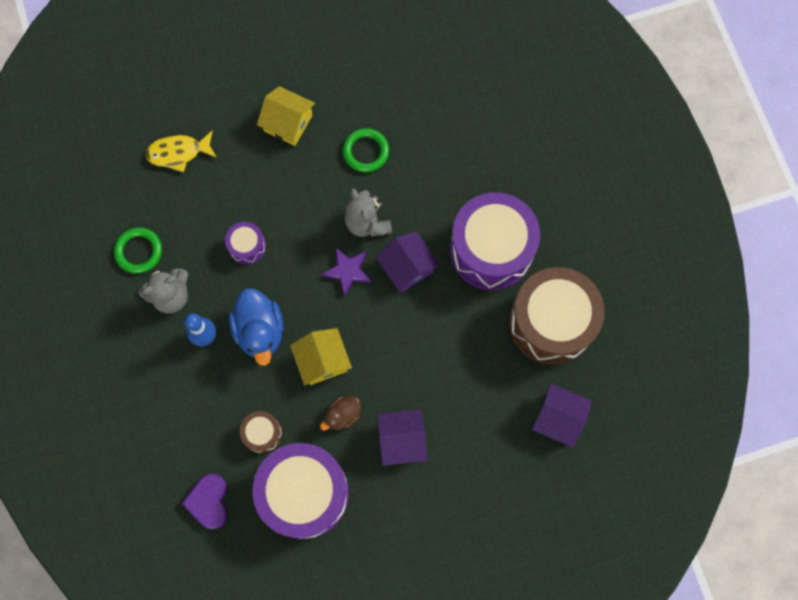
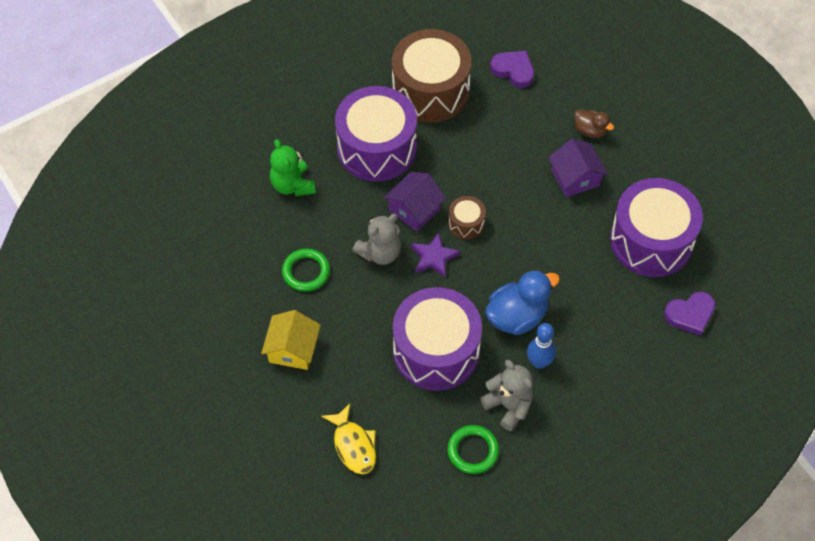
camera: 105 degrees left, 15 degrees down
purple drum [225,222,266,265] -> purple drum [393,287,482,391], size x2.25
brown drum [240,411,282,453] -> brown drum moved to [448,196,486,239]
yellow house [290,328,352,385] -> none
brown duck [320,396,361,430] -> brown duck moved to [574,109,614,138]
purple house [532,383,592,447] -> purple heart [490,51,534,88]
none -> green teddy bear [270,139,316,196]

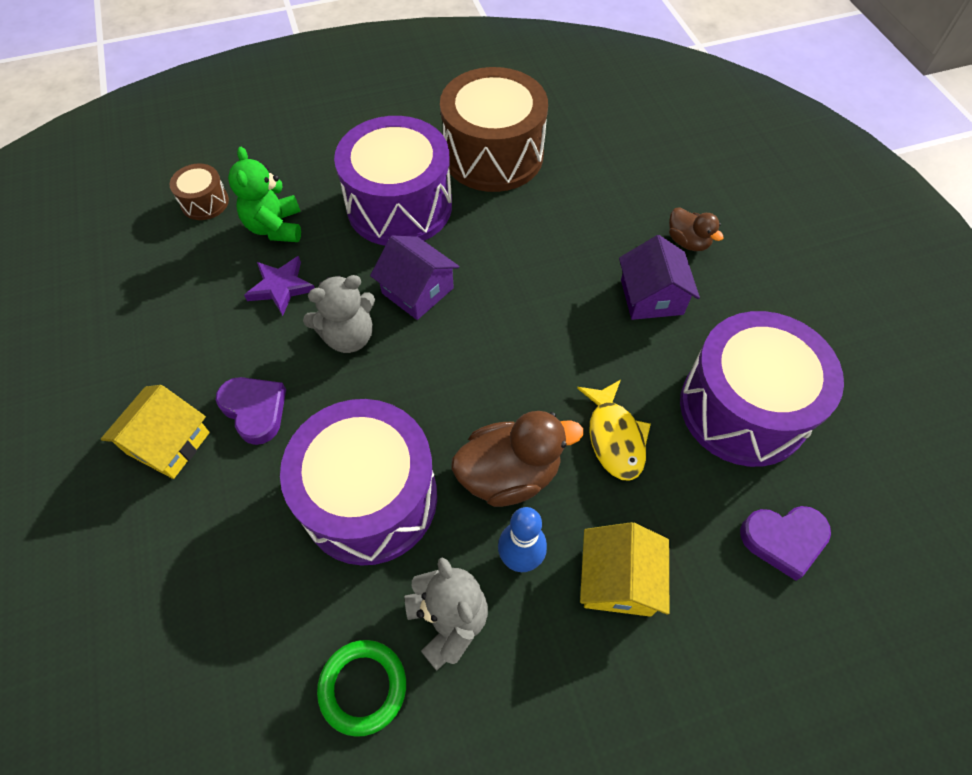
camera: 15 degrees right, 0 degrees up
green ring [282,248,330,292] -> none
yellow fish [321,404,376,474] -> yellow fish moved to [577,380,651,481]
purple house [384,172,446,232] -> purple house turned 75 degrees clockwise [370,235,459,320]
purple star [411,232,460,278] -> purple star moved to [244,256,315,316]
brown drum [448,196,486,239] -> brown drum moved to [169,164,229,220]
blue duck [485,270,560,335] -> brown duck [451,411,583,507]
purple heart [490,51,534,88] -> purple heart moved to [216,377,286,445]
none -> yellow house [580,522,669,617]

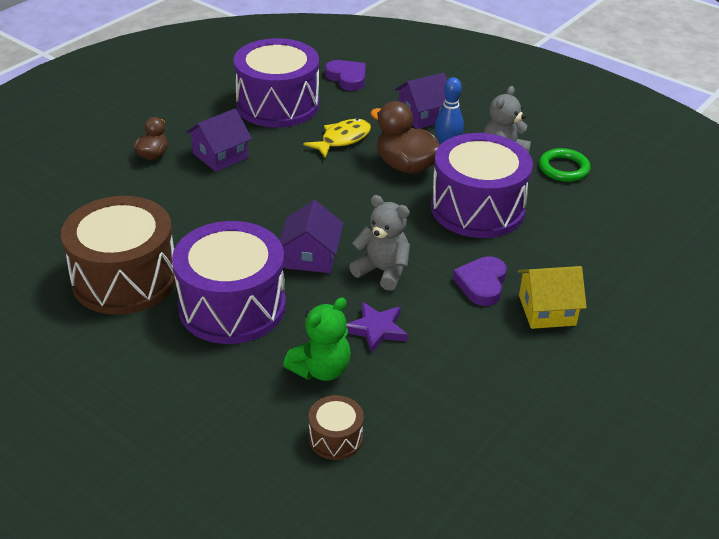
camera: 125 degrees left, 20 degrees down
yellow house [580,522,669,617] -> purple house [395,73,447,129]

